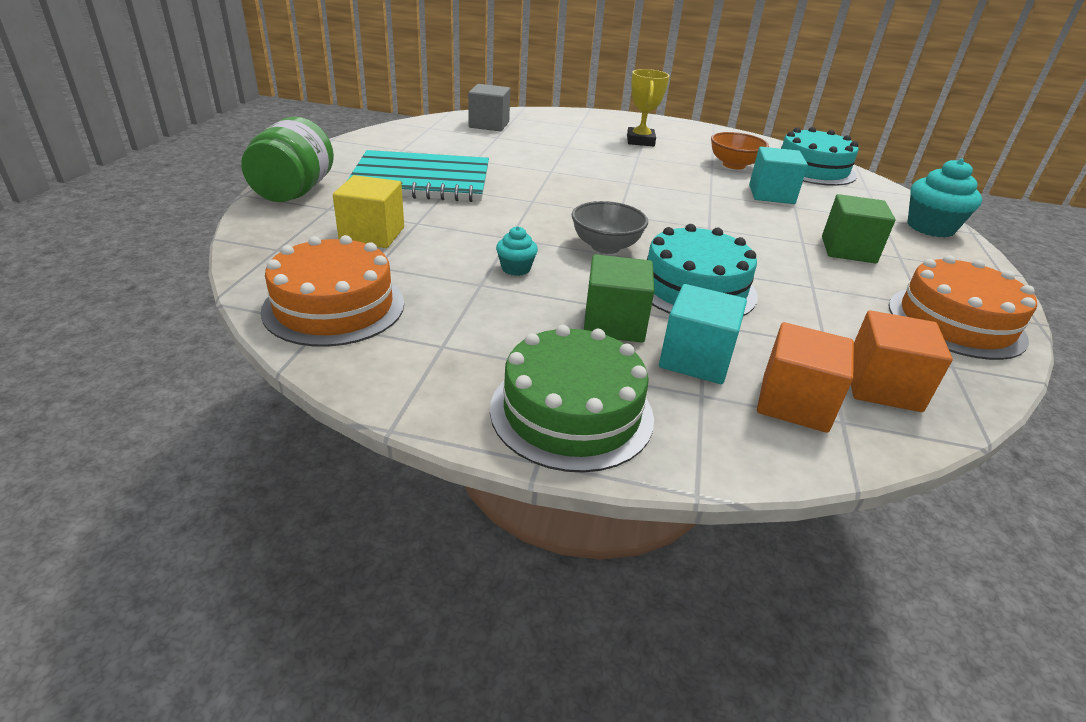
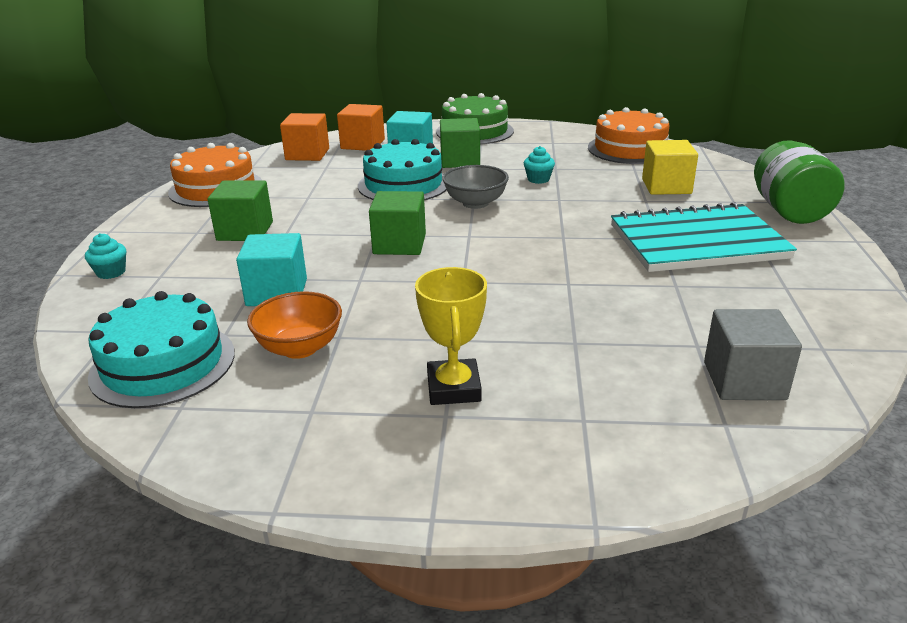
camera: 175 degrees right, 5 degrees down
turquoise cupcake [907,158,982,238] -> turquoise cupcake [85,233,126,279], size x0.53
none -> green cube [369,191,426,255]

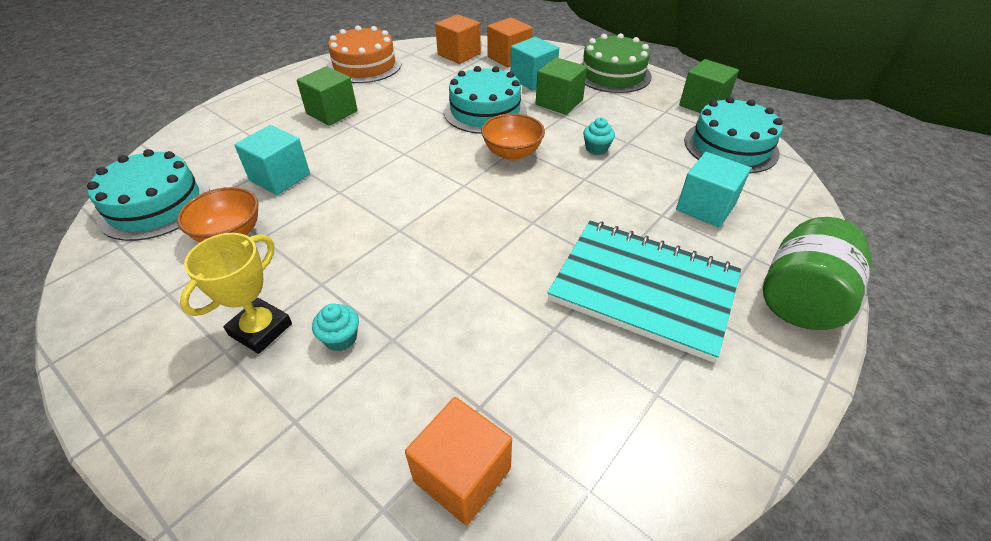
camera: 35 degrees right, 15 degrees up
turquoise cupcake [85,233,126,279] -> turquoise cupcake moved to [312,303,359,351]
green cube [369,191,426,255] -> green cube moved to [679,59,739,113]
grey bowl [442,165,509,209] -> orange bowl [481,113,545,160]
orange cake [588,107,670,164] -> turquoise cake [684,97,783,174]
yellow cube [642,140,698,195] -> turquoise cube [676,152,751,227]
grey cube [704,309,802,400] -> orange cube [405,397,512,526]

